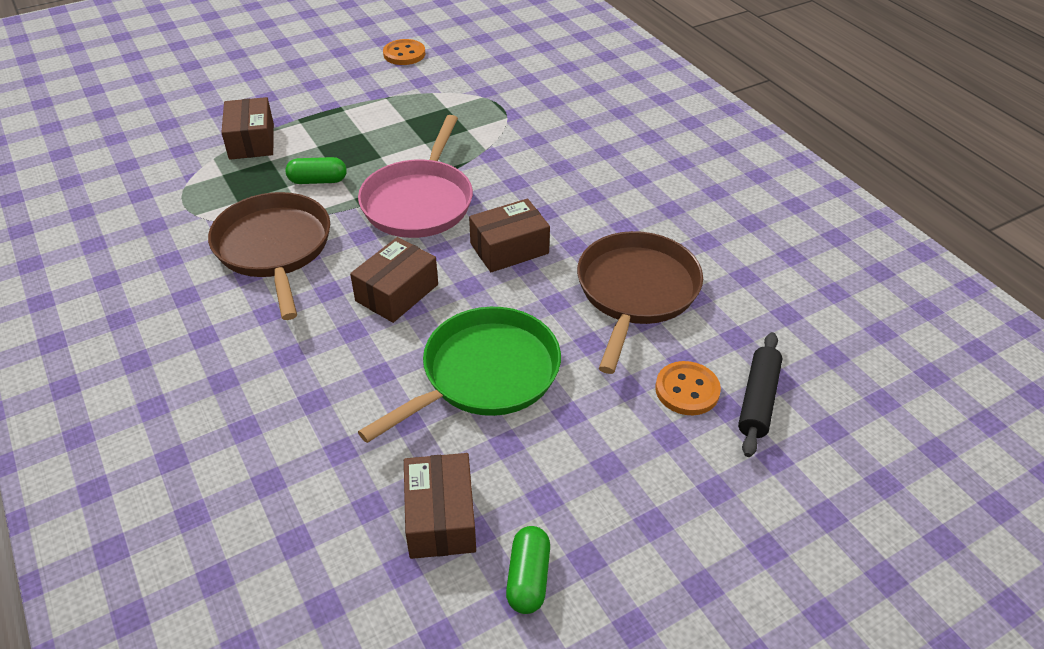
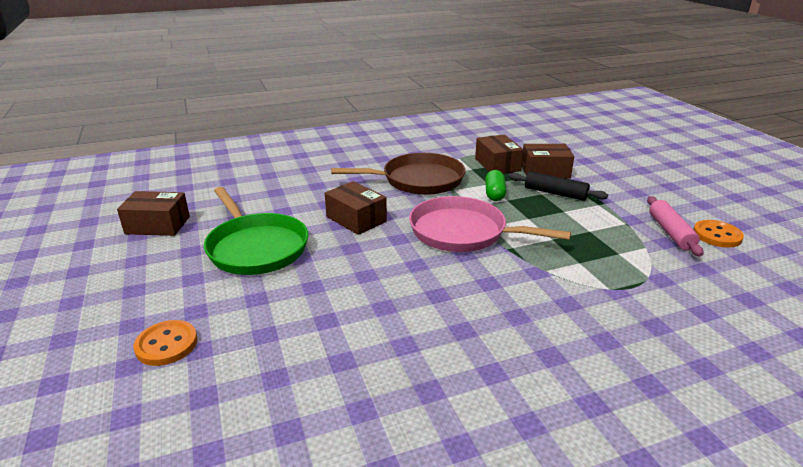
camera: 100 degrees right, 15 degrees down
brown box [469,199,550,272] -> brown box moved to [475,135,524,174]
green capsule [506,526,550,614] -> none
brown pan [577,231,703,374] -> none
black rolling pin [738,332,782,457] -> black rolling pin moved to [509,171,608,201]
none -> pink rolling pin [647,196,703,257]

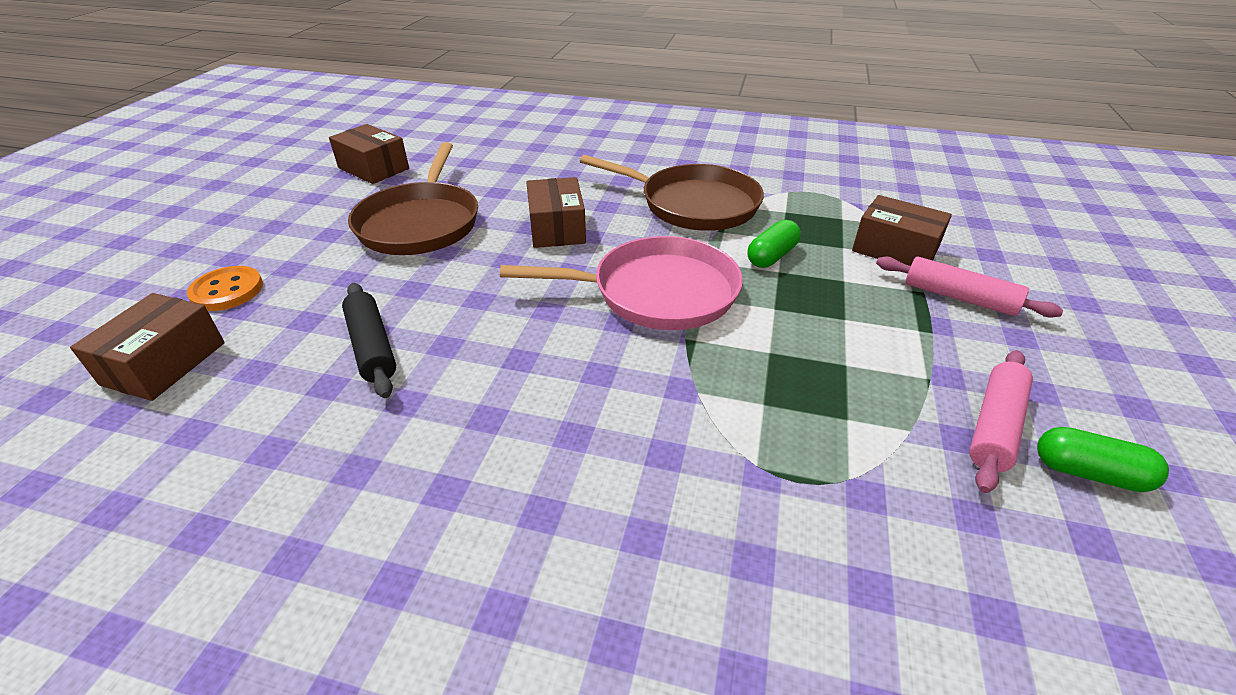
camera: 35 degrees right, 10 degrees up
green pan [204,187,308,275] -> brown pan [348,142,478,255]
pink pan [409,196,571,252] -> pink pan turned 120 degrees clockwise [500,236,743,330]
brown box [475,135,524,174] -> brown box moved to [70,293,225,401]
black rolling pin [509,171,608,201] -> black rolling pin moved to [342,283,396,398]
orange button [693,220,744,248] -> green capsule [1037,427,1169,492]
none -> pink rolling pin [876,256,1063,318]

